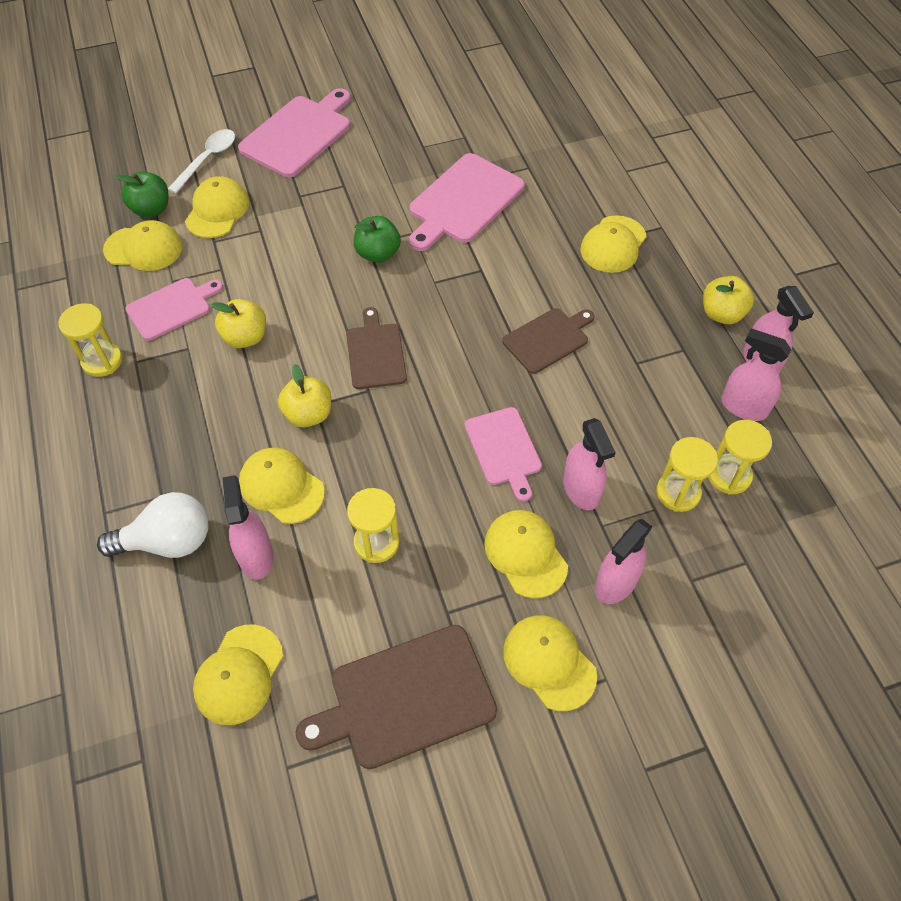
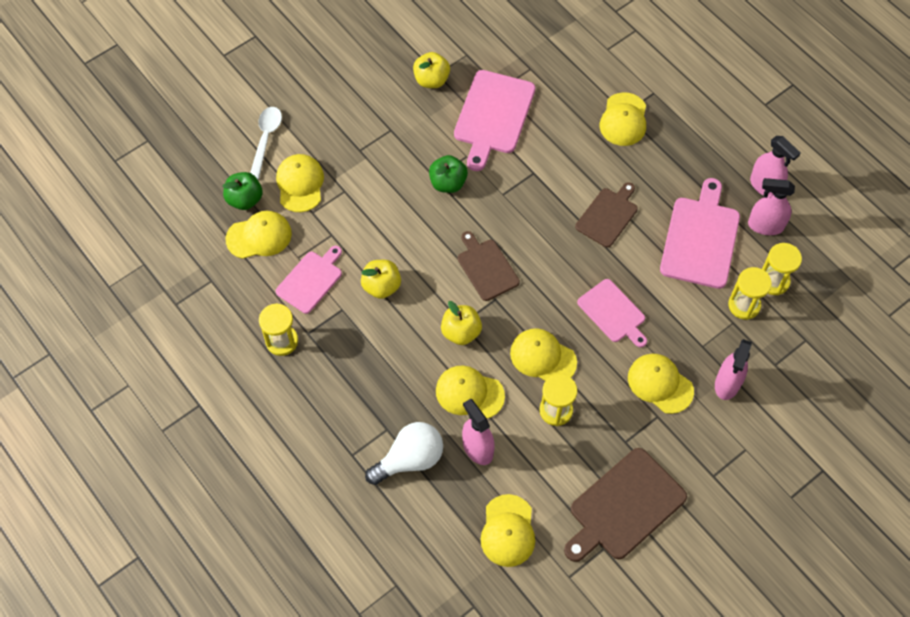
camera: 20 degrees left, 5 degrees up
pink cutting board [238,88,351,177] -> pink cutting board moved to [660,178,740,289]
yellow cap [503,615,597,711] -> yellow cap moved to [510,328,577,381]
pink spray bottle [563,418,616,510] -> none
yellow apple [703,276,754,324] -> yellow apple moved to [413,52,450,88]

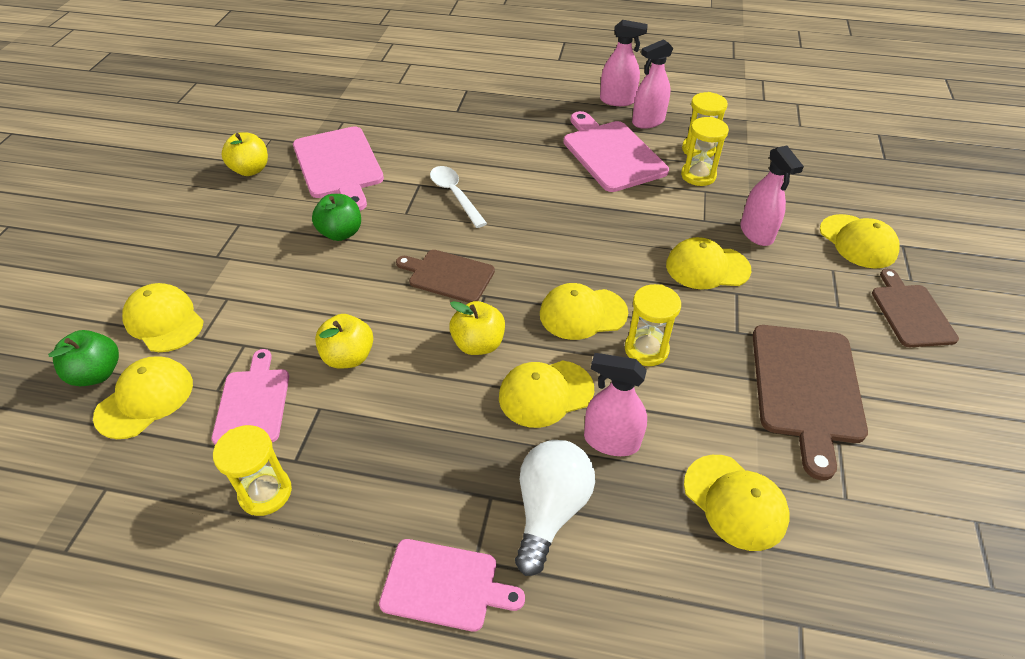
camera: 40 degrees left, 15 degrees down
white spoon [250,107,282,179] -> white spoon moved to [430,166,487,228]
brown cutting board [575,182,638,248] -> brown cutting board moved to [872,269,959,347]
pink cutting board [577,279,647,347] -> pink cutting board moved to [379,539,525,632]
yellow cap [600,92,646,146] -> yellow cap moved to [820,214,900,269]

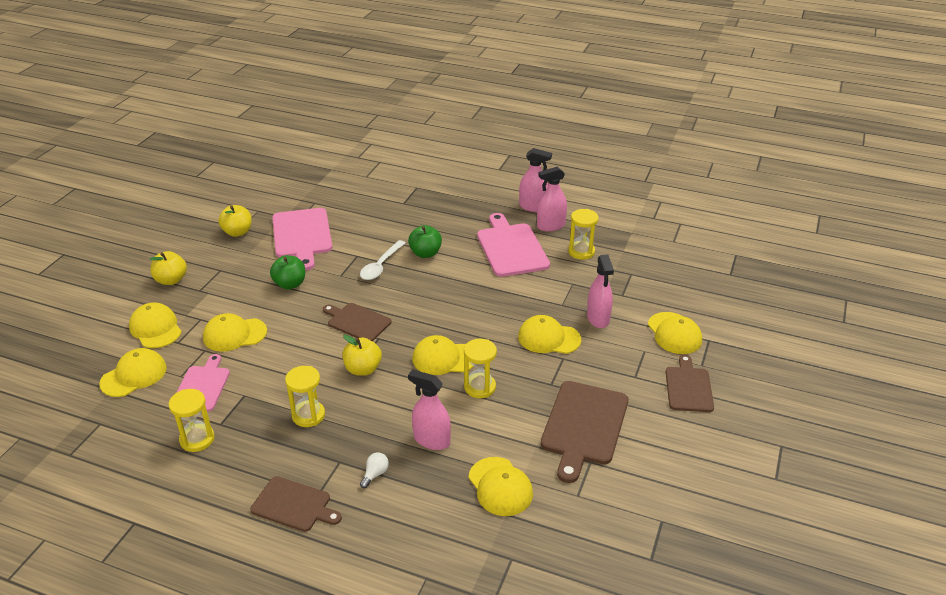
camera: 10 degrees right, 10 degrees down
green apple [48,330,119,386] -> green apple moved to [408,225,442,258]
yellow apple [315,314,373,369] -> yellow apple moved to [150,251,187,285]
pink cutting board [379,539,525,632] -> brown cutting board [250,476,342,532]
white spoon [430,166,487,228] -> white spoon turned 135 degrees counterclockwise [360,240,405,280]
yellow cap [499,360,594,428] -> yellow cap moved to [203,313,267,352]
white light bulb [515,440,595,576] -> white light bulb [360,452,389,488], size x0.45
yellow hourglass [681,117,729,186] -> yellow hourglass moved to [285,366,325,427]

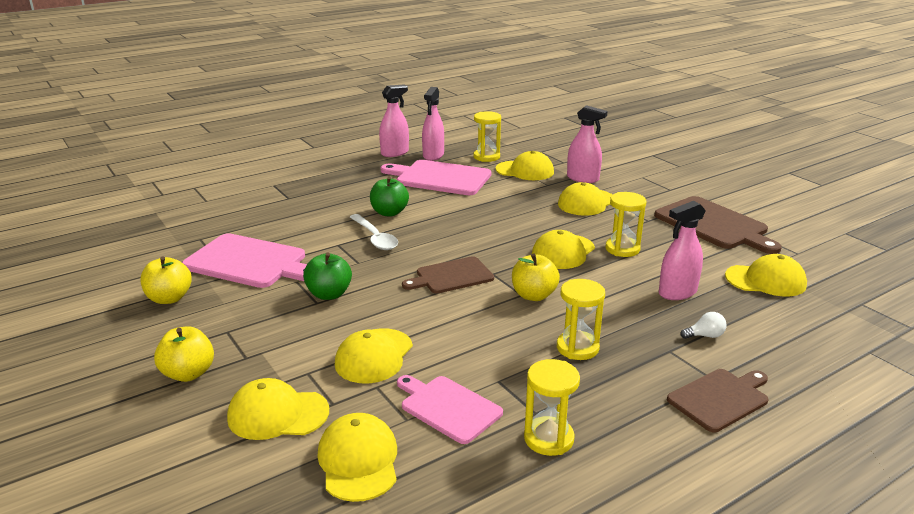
camera: 55 degrees left, 10 degrees down
white light bulb [360,452,389,488] -> white light bulb turned 105 degrees clockwise [680,312,727,339]
yellow cap [648,312,702,354] -> yellow cap moved to [496,151,554,180]
brown cutting board [666,355,714,412] -> none

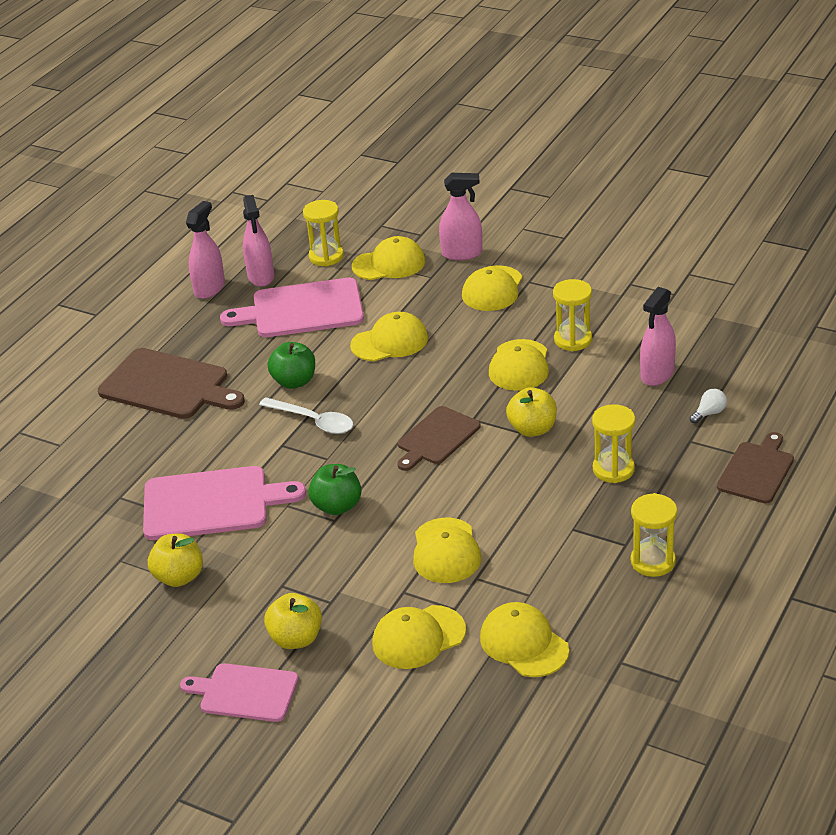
camera: 25 degrees left, 10 degrees up
pink cutting board [397,375,503,444] -> pink cutting board moved to [180,663,299,722]
brown cutting board [654,196,782,254] -> brown cutting board moved to [98,348,245,419]
yellow cap [725,254,807,296] -> yellow cap moved to [350,312,428,361]

